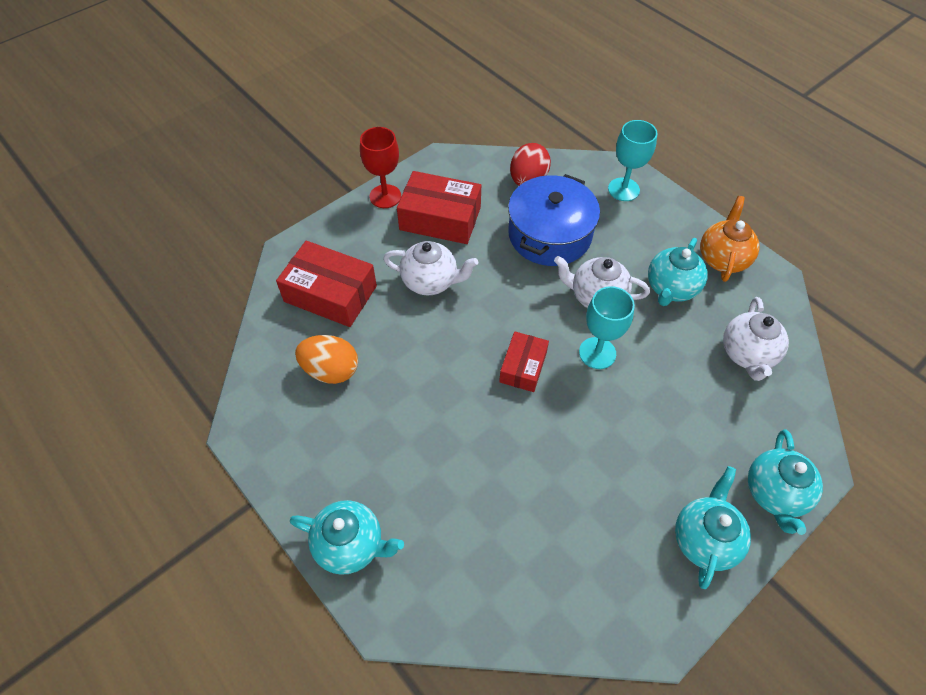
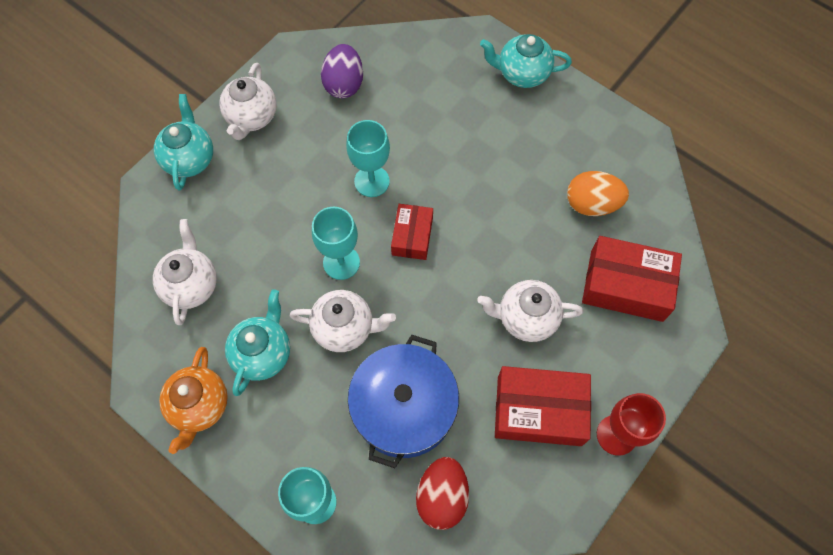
camera: 170 degrees right, 10 degrees up
turquoise teapot [675,466,751,589] -> white teapot [219,63,277,140]
none -> purple egg [321,44,363,99]
none -> turquoise goblet [346,120,390,197]

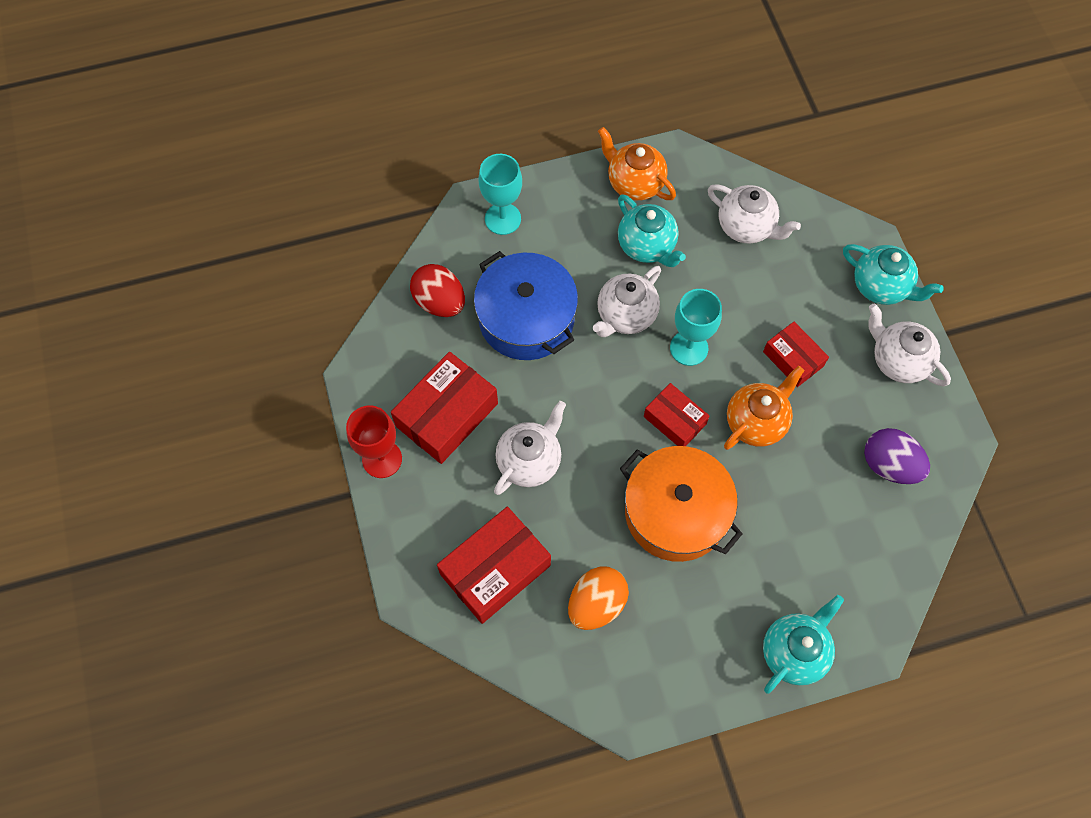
camera: 125 degrees right, 0 degrees up
turquoise goblet [346,120,390,197] -> orange teapot [724,366,804,450]
none -> orange pot [620,446,742,562]
none -> red box [763,322,829,387]

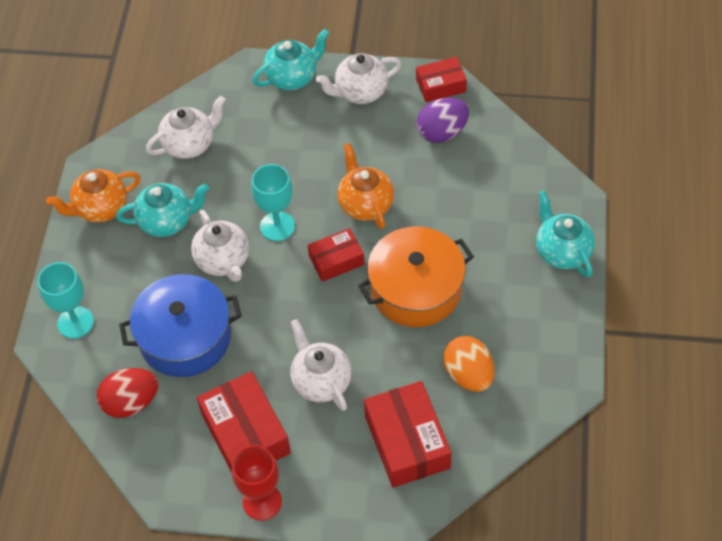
camera: 65 degrees left, 10 degrees down
red box [763,322,829,387] -> red box moved to [416,57,467,102]

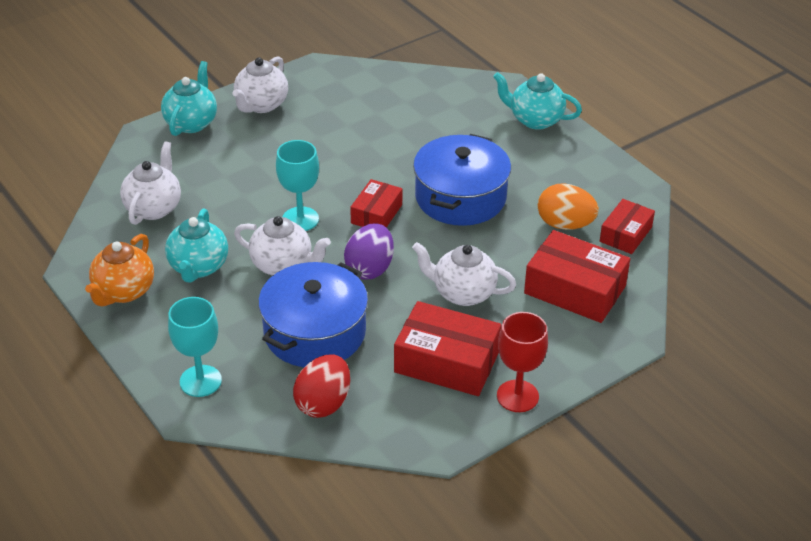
camera: 45 degrees left, 15 degrees down
turquoise teapot [116,183,209,237] -> turquoise teapot turned 150 degrees clockwise [165,208,228,283]
orange teapot [337,143,394,229] -> none
orange pot [358,227,474,327] -> blue pot [413,134,511,226]
red box [416,57,467,102] -> red box moved to [600,199,655,254]
purple egg [417,98,469,143] -> purple egg moved to [344,223,394,279]

